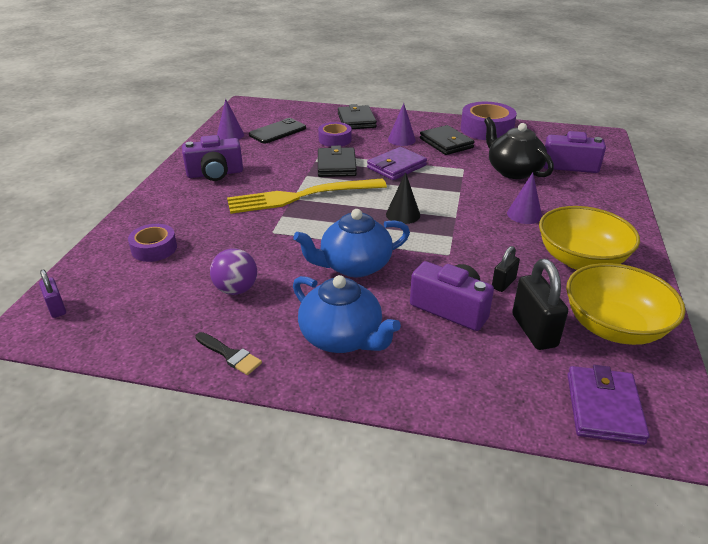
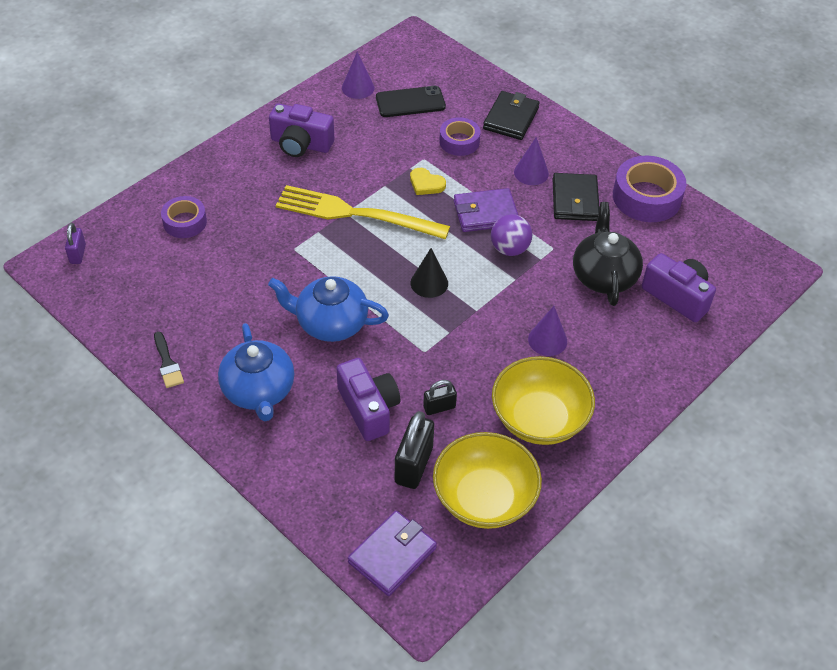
camera: 30 degrees right, 15 degrees up
purple ball [210,248,257,295] -> purple ball moved to [491,214,532,256]
black wallet [318,146,357,177] -> yellow heart [410,168,446,195]

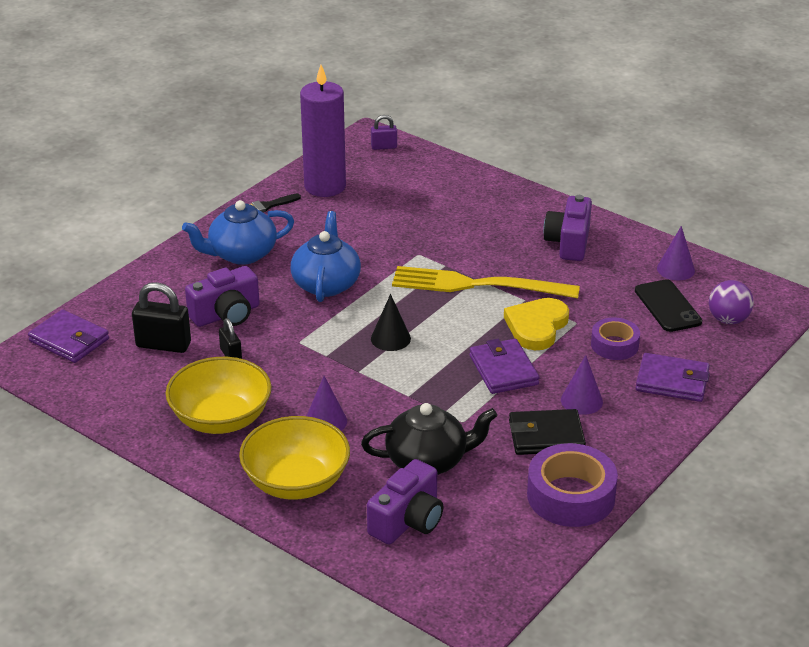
camera: 85 degrees right, 15 degrees down
purple tape [161,196,207,238] -> none
yellow fork [276,185,450,239] -> yellow fork turned 90 degrees counterclockwise [392,266,580,298]
yellow heart [410,168,446,195] -> yellow heart [504,298,569,350], size x1.73
yellow bowl [433,432,542,529] -> yellow bowl moved to [239,416,350,500]
black wallet [483,91,540,140] -> purple wallet [636,353,710,402]
purple ball [491,214,532,256] -> purple ball moved to [709,280,754,324]
none -> purple candle [300,65,346,197]

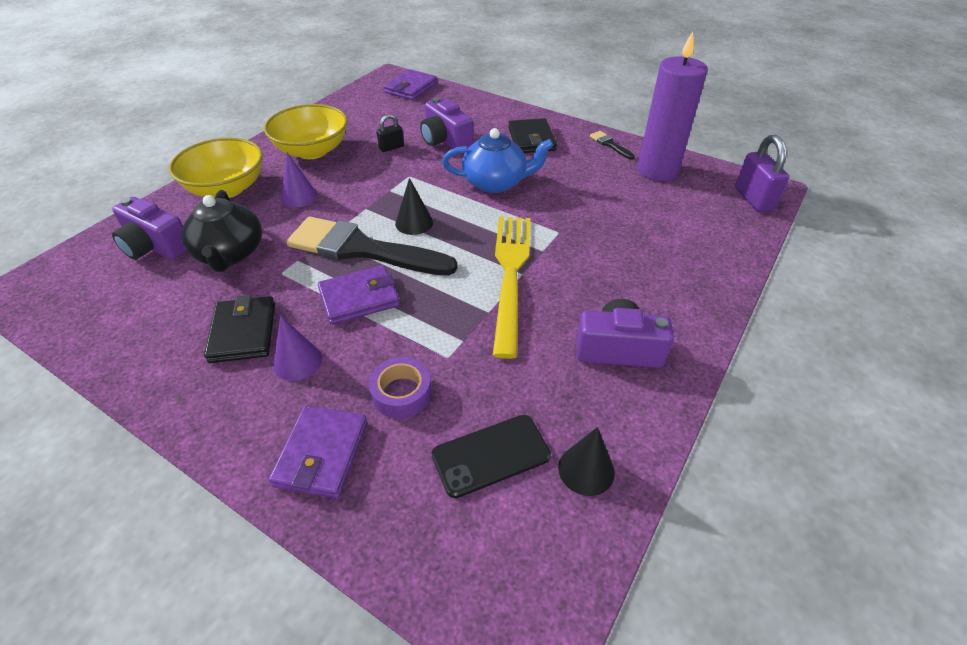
camera: 85 degrees right, 10 degrees up
black padlock [132,282,191,353] -> none
blue teapot [182,200,294,265] -> black wallet [508,118,557,153]
purple padlock [371,115,397,150] -> purple padlock [735,135,789,212], size x1.74
yellow heart [504,298,569,350] -> none
purple tape [527,443,618,527] -> none
purple cone [657,226,695,280] -> black cone [558,427,615,496]
purple ball [709,280,754,324] -> none
none -> black brush [287,217,457,276]

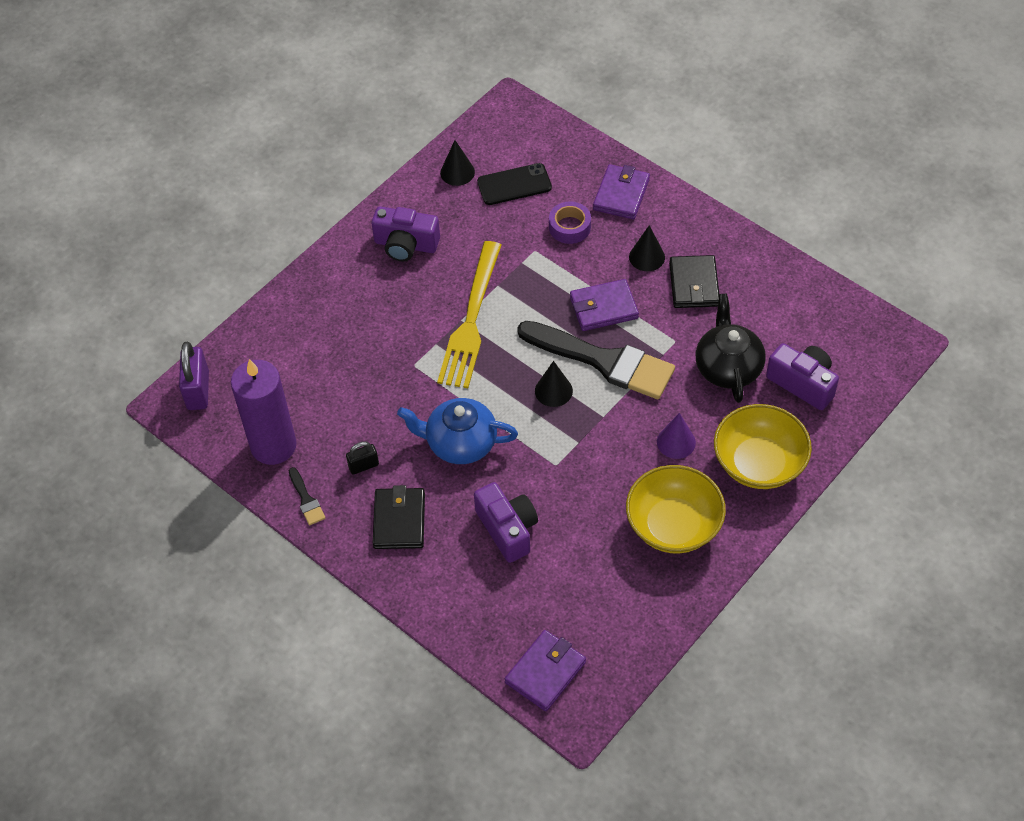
camera: 170 degrees left, 10 degrees up
purple cone [273,316,322,381] -> black cone [629,225,665,271]
black padlock [376,114,404,152] -> black padlock moved to [346,442,379,475]

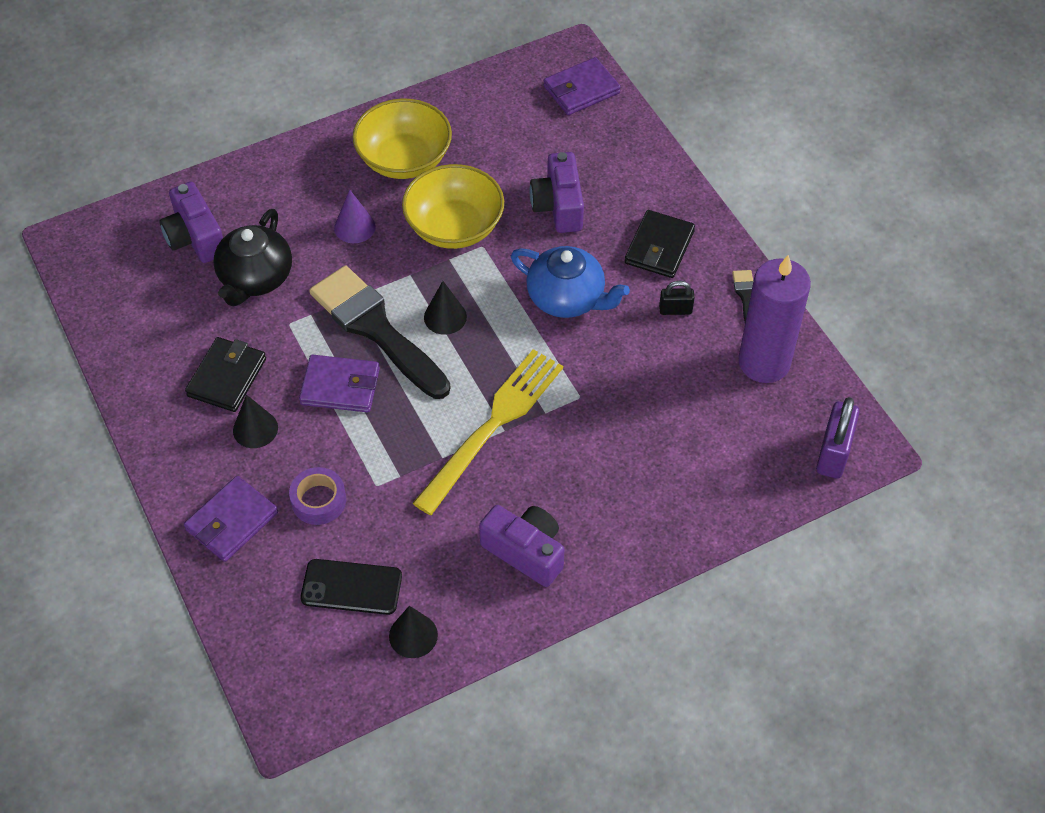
camera: 160 degrees left, 0 degrees up
yellow bowl [714,404,812,489] -> yellow bowl moved to [402,164,504,249]

